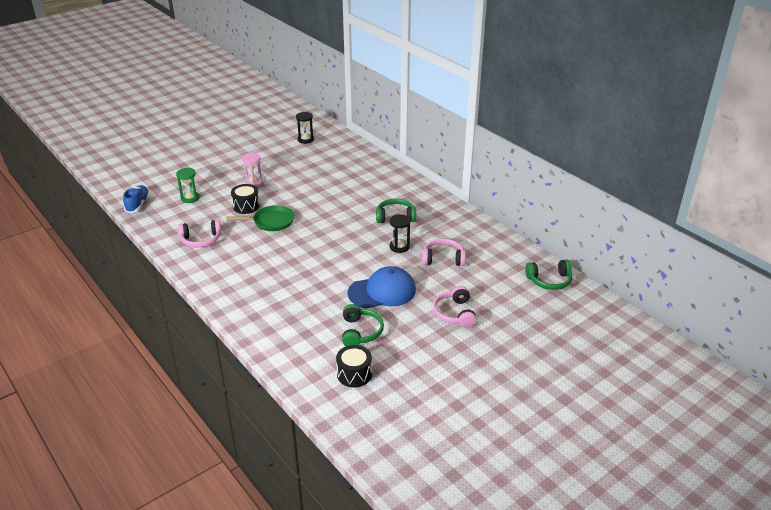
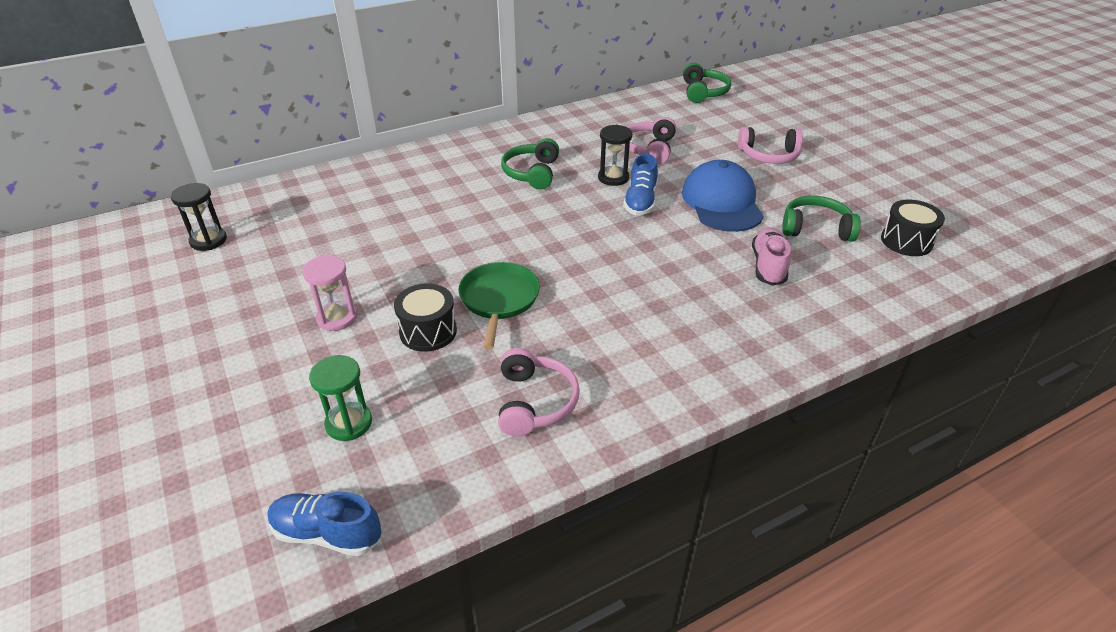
camera: 80 degrees left, 5 degrees up
none -> blue shoe [623,154,658,215]
none -> pink shoe [752,227,791,286]

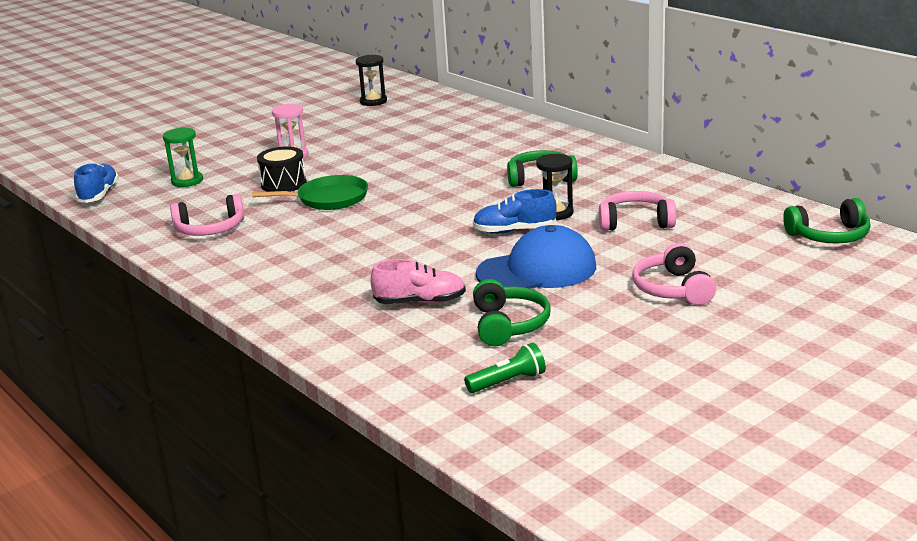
camera: 80 degrees right, 15 degrees down
black drum [881,199,945,256] -> green flashlight [464,343,546,393]

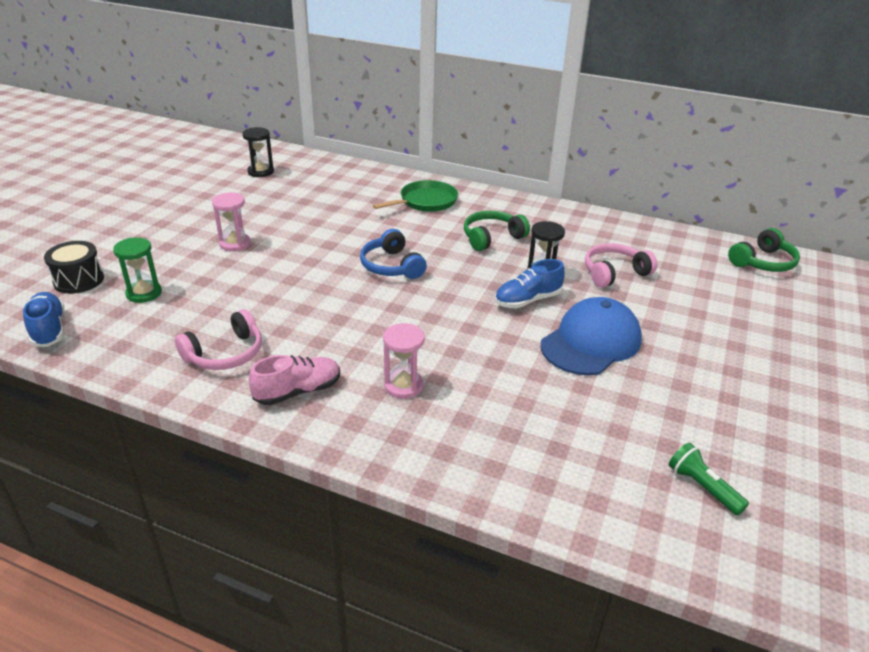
camera: 30 degrees left, 10 degrees up
green pan [252,175,368,210] -> green pan moved to [373,180,458,212]
black drum [257,147,307,192] -> black drum moved to [44,241,104,294]
pink shoe [370,259,466,304] -> pink shoe moved to [248,355,340,405]
green flashlight [464,343,546,393] -> green flashlight turned 75 degrees counterclockwise [669,443,749,516]
green headphones [473,279,550,346] -> none
pink headphones [632,243,716,305] -> none
none -> blue headphones [360,229,427,279]
none -> pink hourglass [383,323,425,399]

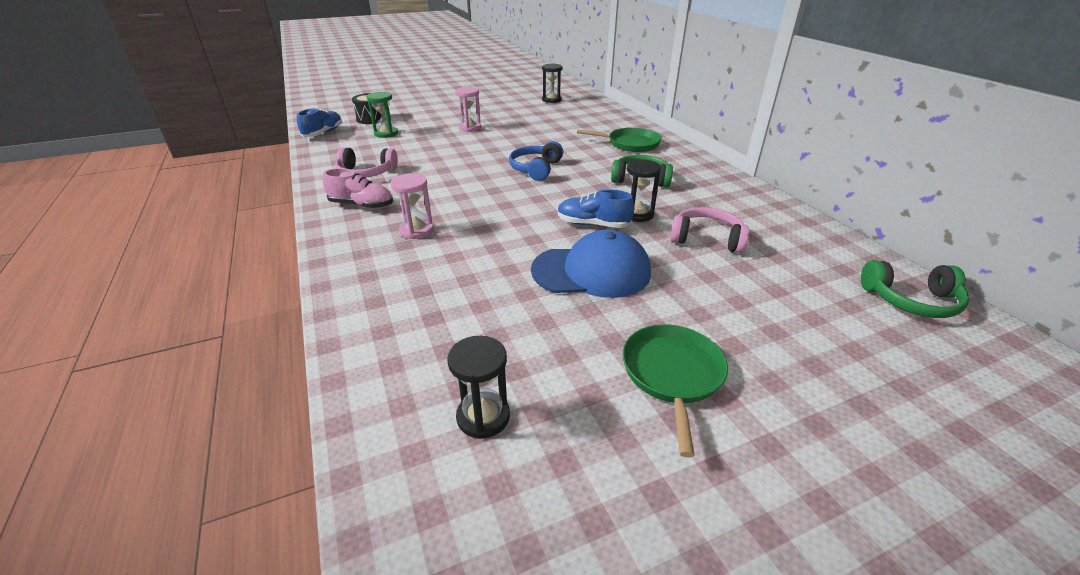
camera: 45 degrees right, 0 degrees up
green flashlight [669,443,749,516] -> black hourglass [447,336,510,439]
none -> green pan [622,324,728,457]

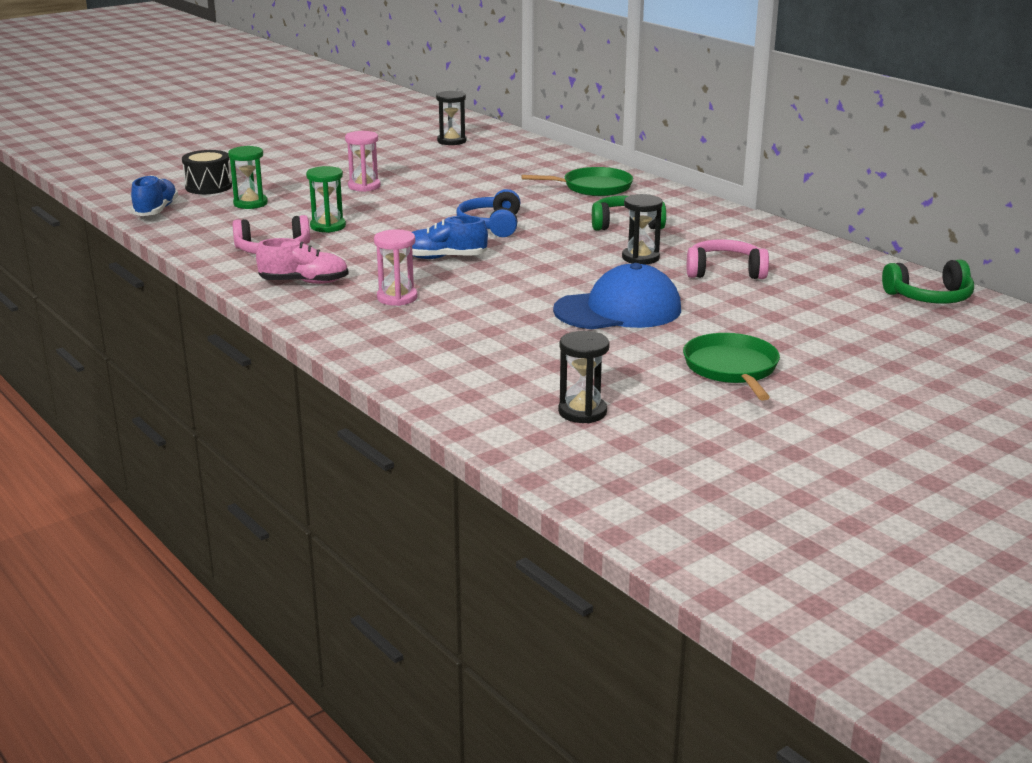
camera: 15 degrees left, 10 degrees down
blue shoe [558,189,635,228] -> blue shoe moved to [412,216,488,259]
none -> green hourglass [306,166,346,233]

